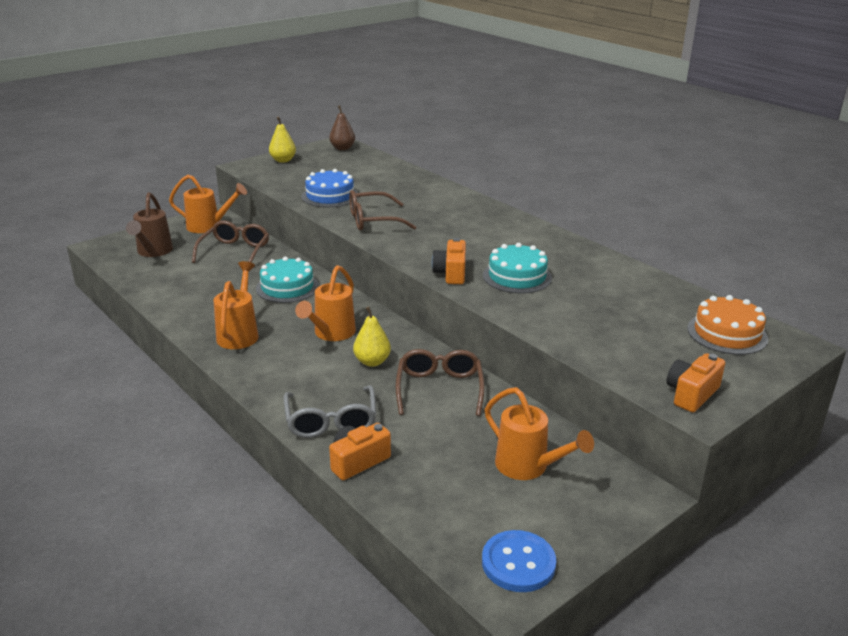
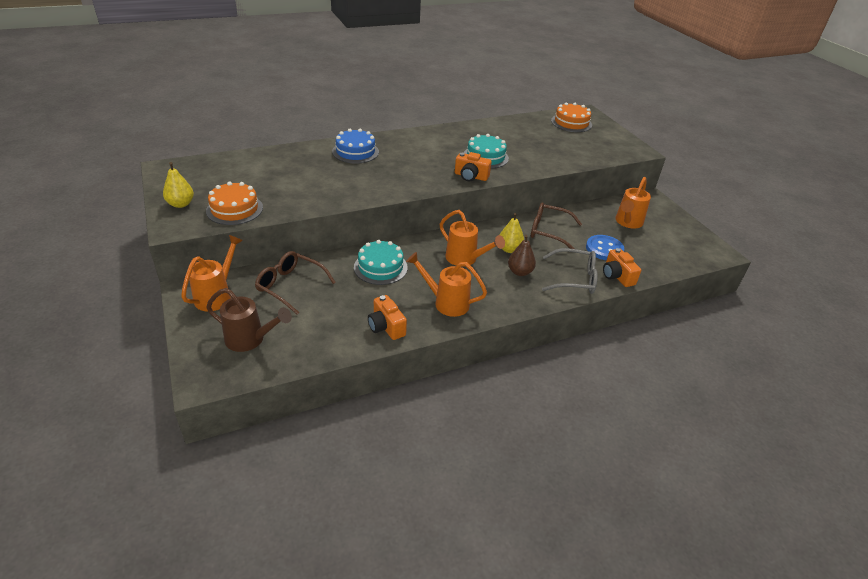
camera: 75 degrees left, 10 degrees up
blue cake [301,169,358,207] -> blue cake moved to [332,129,379,163]
brown pear [329,105,355,150] -> brown pear moved to [508,235,536,276]
brown glasses [349,190,416,231] -> none
blue button [482,530,556,592] -> blue button moved to [586,235,624,260]
orange watering can [485,387,594,480] -> orange watering can turned 150 degrees clockwise [615,177,651,229]
orange camera [667,353,725,412] -> orange camera moved to [368,295,407,340]
none -> orange cake [206,182,263,225]

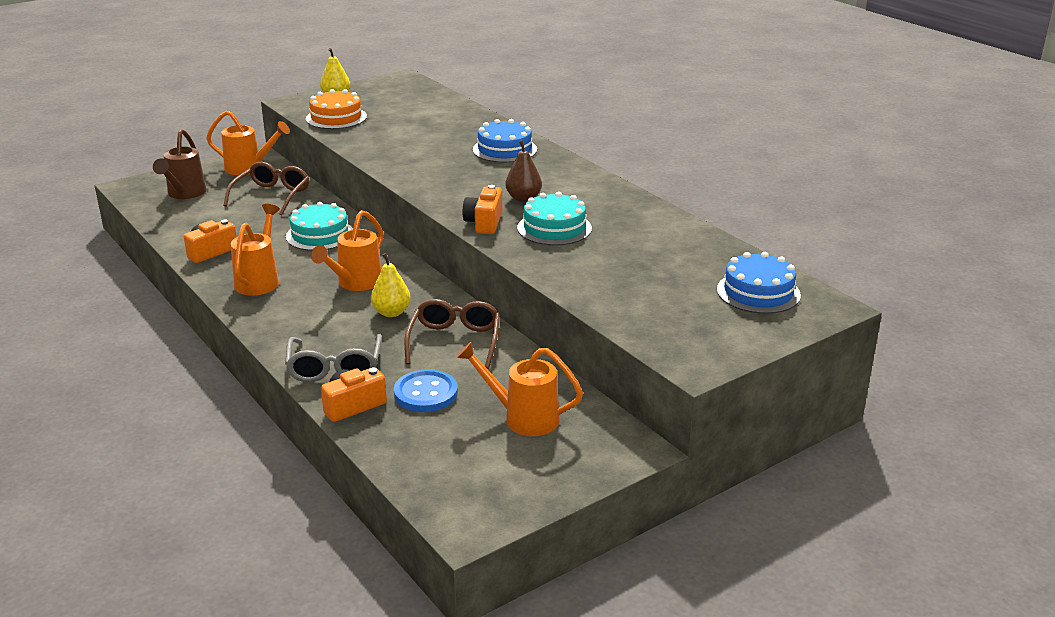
camera: 80 degrees right, 10 degrees down
brown pear [508,235,536,276] -> brown pear moved to [505,140,542,202]
orange cake [551,102,592,132] -> blue cake [717,252,801,314]

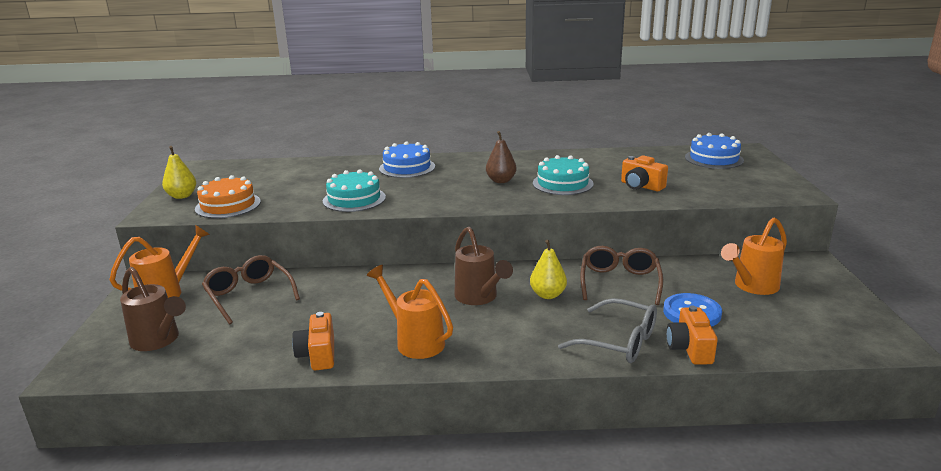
camera: 55 degrees left, 5 degrees down
turquoise cake [286,202,353,251] -> turquoise cake moved to [323,170,386,212]
orange watering can [311,210,383,291] -> brown watering can [454,226,513,305]
brown glasses [404,299,500,369] -> brown glasses turned 60 degrees clockwise [580,246,663,305]
orange camera [463,185,502,234] -> orange camera moved to [621,155,668,191]

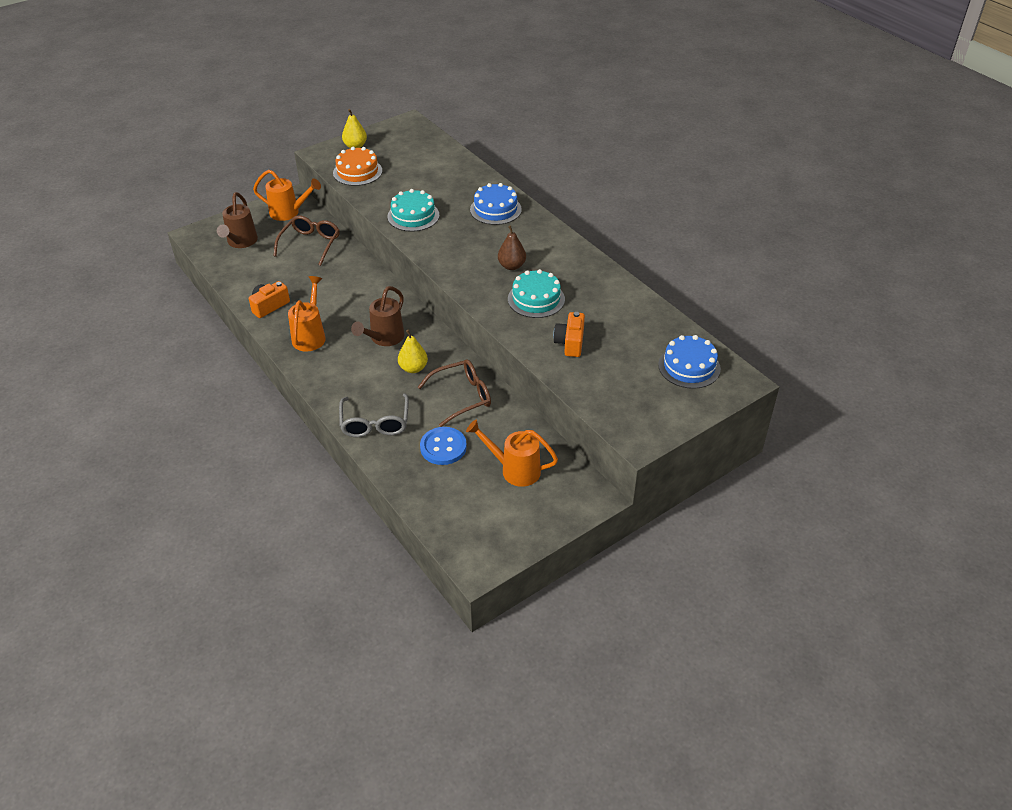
camera: 55 degrees right, 20 degrees up
orange camera [666,306,718,365] -> none

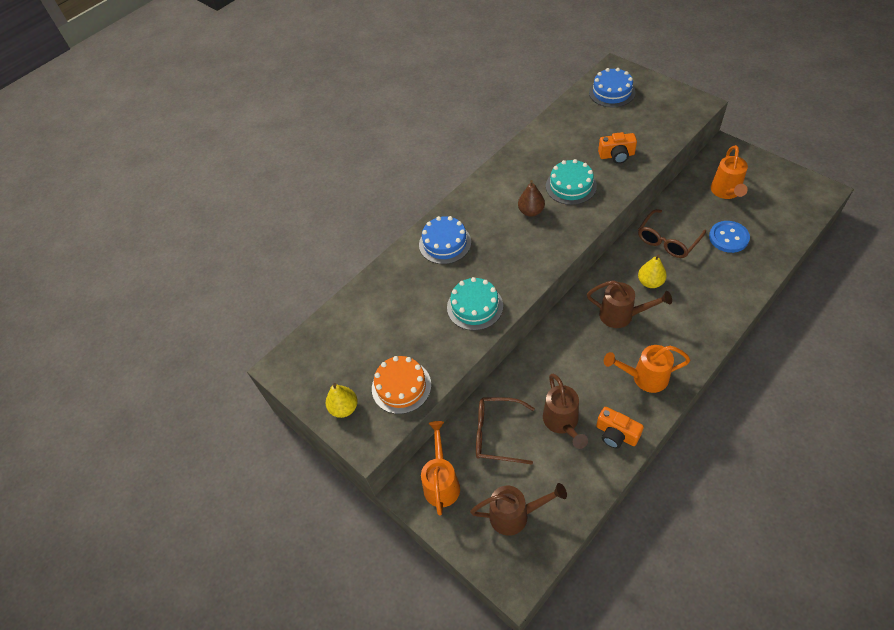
camera: 95 degrees left, 10 degrees up
grey glasses [339,393,409,437] -> none
brown glasses [418,360,491,427] -> brown glasses turned 105 degrees counterclockwise [638,209,706,258]
none -> brown watering can [543,374,588,449]

